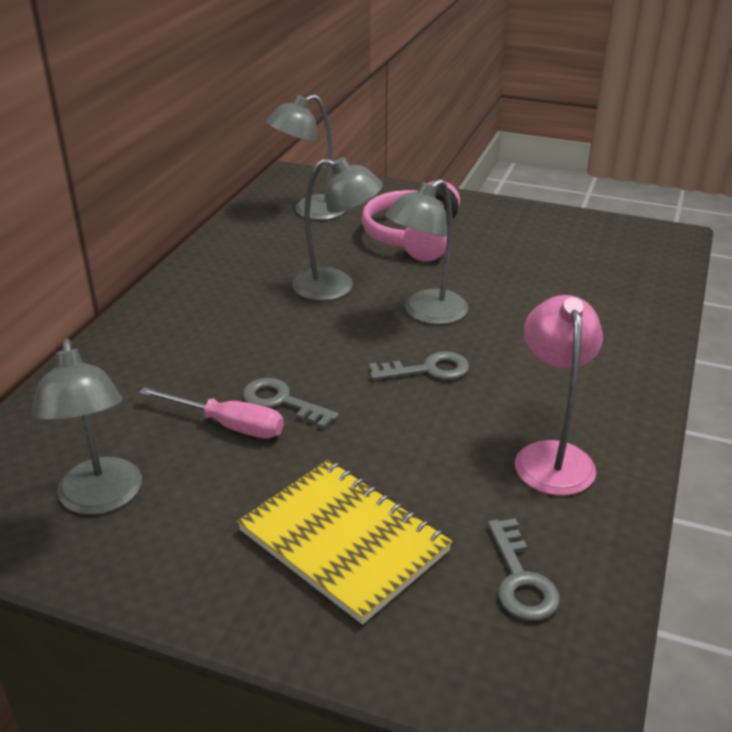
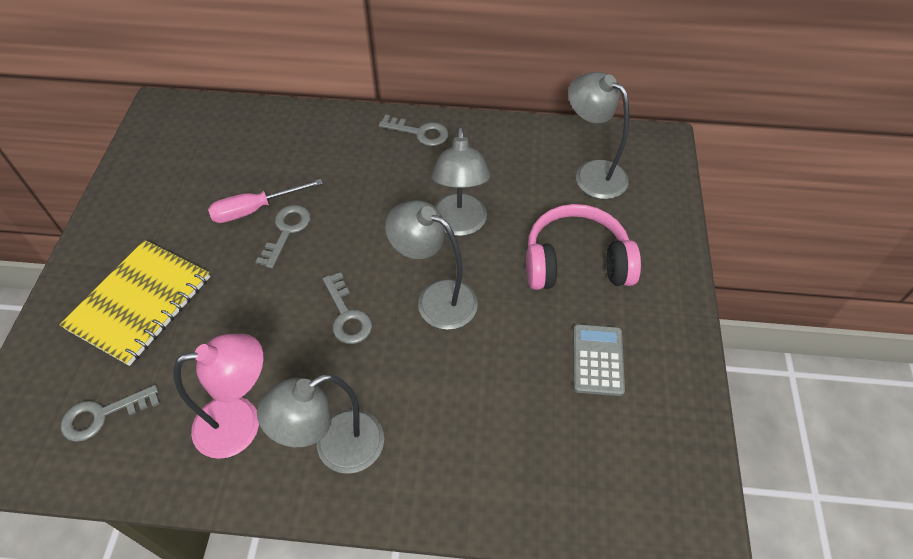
camera: 75 degrees right, 20 degrees up
grey lamp [31,338,142,515] -> grey lamp moved to [257,374,384,474]
pink screwdriver [139,387,284,438] -> pink screwdriver turned 60 degrees clockwise [208,179,323,223]
none -> grey key [379,115,449,146]
none -> grey calculator [573,324,625,396]

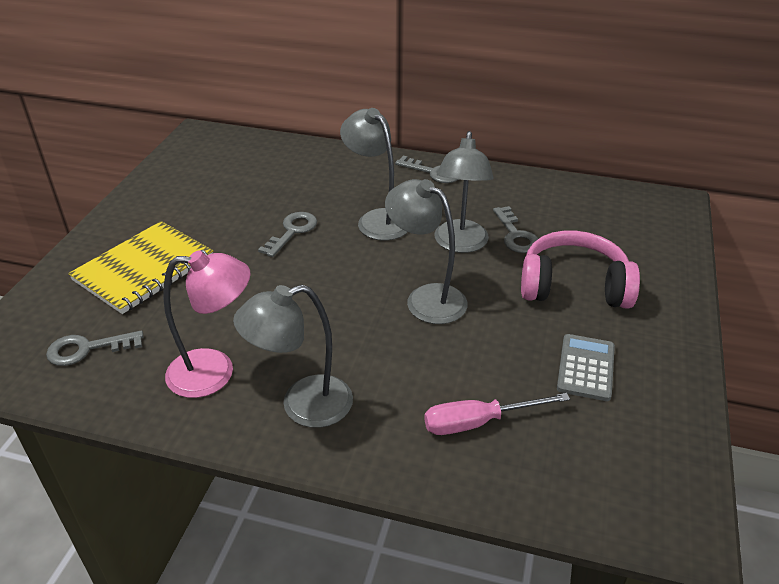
camera: 10 degrees right, 15 degrees down
pink screwdriver [208,179,323,223] -> pink screwdriver moved to [424,393,570,435]
grey key [323,272,372,344] -> grey key moved to [493,206,538,253]
grey lamp [568,72,629,199] -> grey lamp moved to [340,108,407,240]

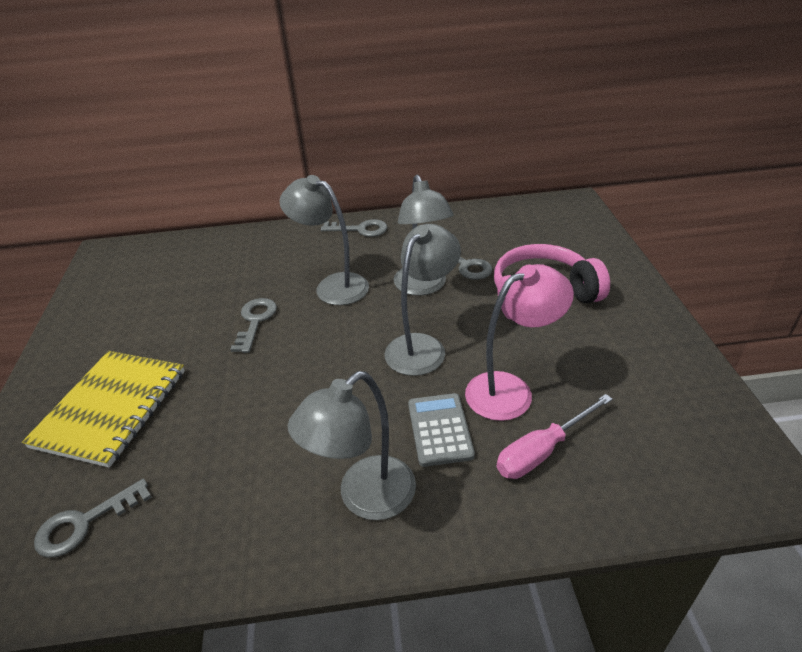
camera: 20 degrees left, 0 degrees up
pink lamp [163,250,251,398] -> pink lamp moved to [465,264,574,421]
grey lamp [385,179,468,324] -> grey lamp turned 105 degrees clockwise [384,224,461,376]
grey calculator [557,334,615,401] -> grey calculator moved to [408,393,475,467]

